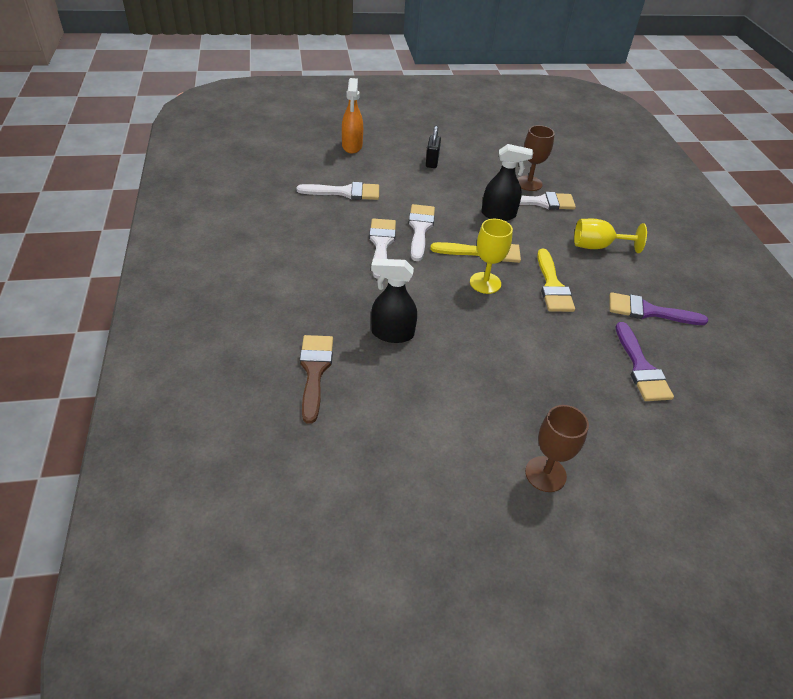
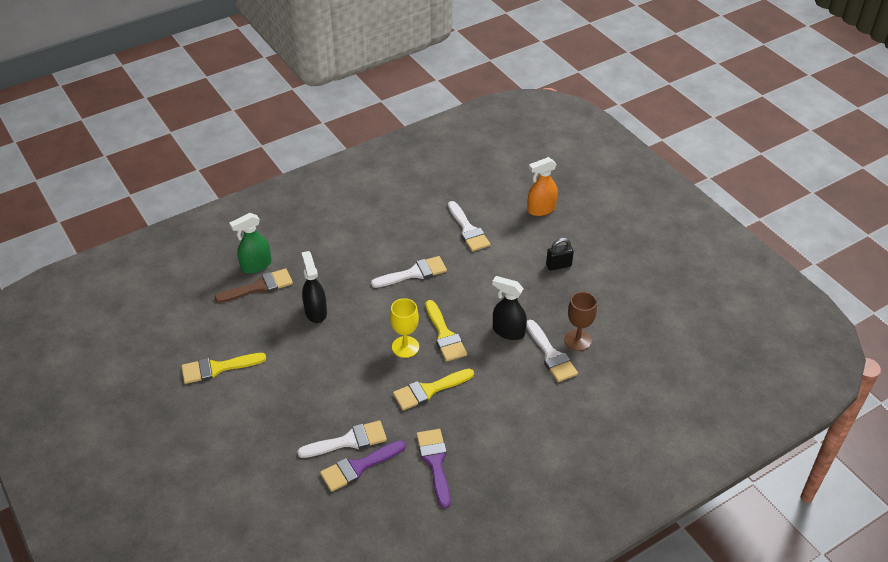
camera: 70 degrees right, 0 degrees up
white brush [409,204,435,261] -> white brush moved to [297,420,387,458]
black spray bottle [482,144,533,221] -> black spray bottle turned 135 degrees clockwise [492,276,527,340]
brown goblet [525,405,589,492] -> none
yellow goblet [574,219,647,253] -> none
none -> yellow brush [181,353,266,384]
none -> green spray bottle [229,213,271,273]

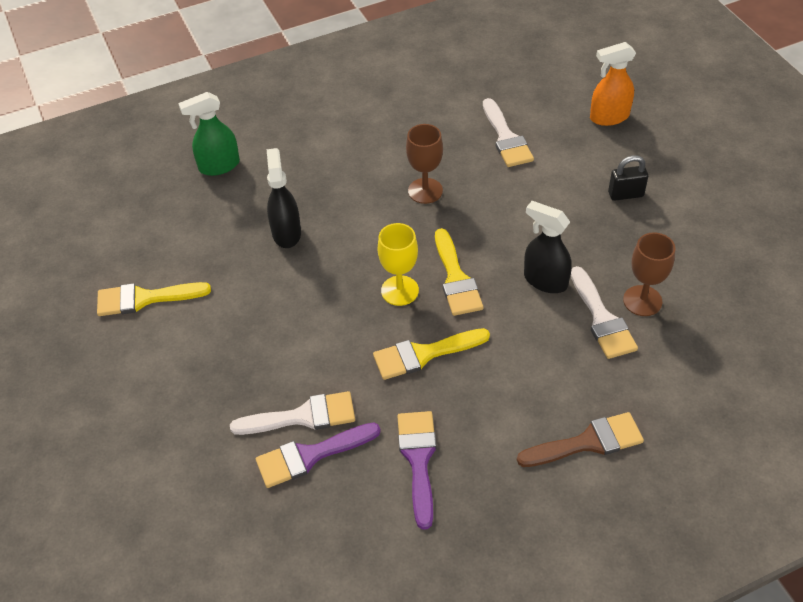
camera: 10 degrees right, 5 degrees up
brown brush [214,268,293,303] -> brown brush moved to [517,412,644,467]
white brush [371,256,447,288] -> brown goblet [406,124,443,204]

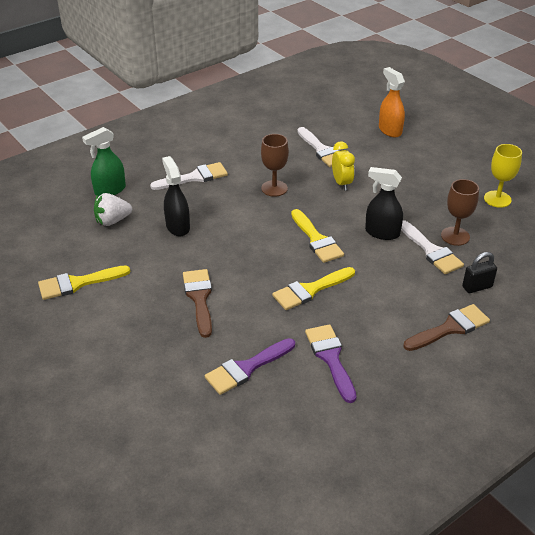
camera: 15 degrees left, 10 degrees down
white brush [230,391,355,435] -> white brush moved to [150,162,228,190]
yellow goblet [378,223,419,306] -> yellow goblet moved to [484,144,522,208]
orange spray bottle [590,42,636,126] -> orange spray bottle turned 90 degrees clockwise [379,67,405,137]
black padlock [608,155,648,201] -> black padlock moved to [462,252,497,293]
none -> white strawberry [94,193,132,226]
none -> brown brush [183,269,212,338]
none -> yellow clock [332,141,355,191]

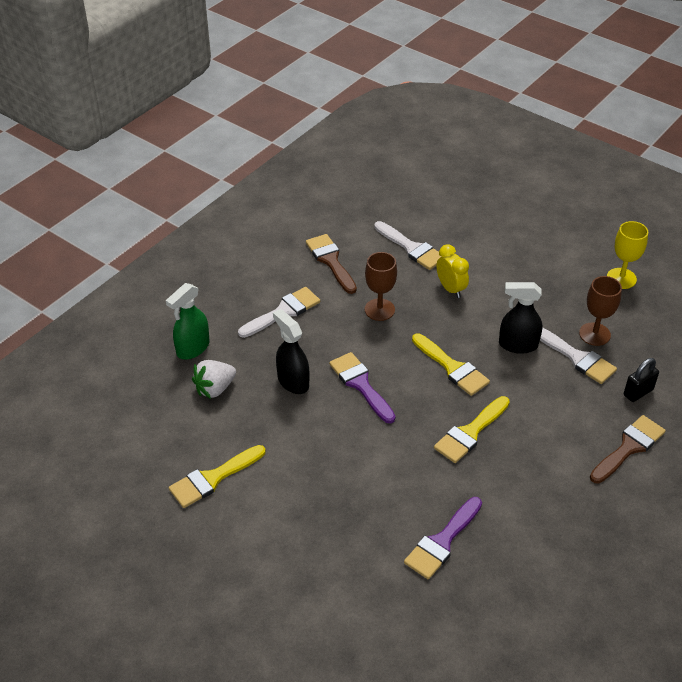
camera: 15 degrees left, 5 degrees up
brown brush [183,269,212,338] -> brown brush moved to [306,234,357,294]
purple brush [305,324,357,403] -> purple brush moved to [329,352,395,423]
orange spray bottle [379,67,405,137] -> none

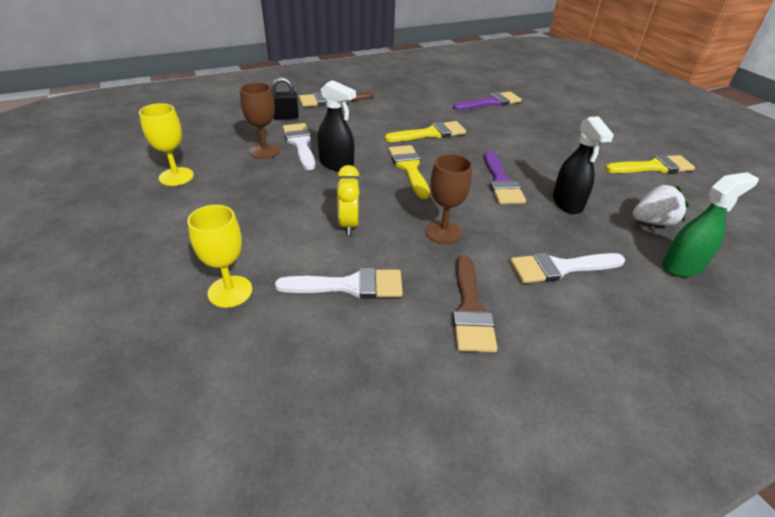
camera: 155 degrees left, 5 degrees down
white brush [374,221,442,270] -> white brush turned 105 degrees clockwise [275,268,403,299]
none -> yellow goblet [187,205,252,308]

